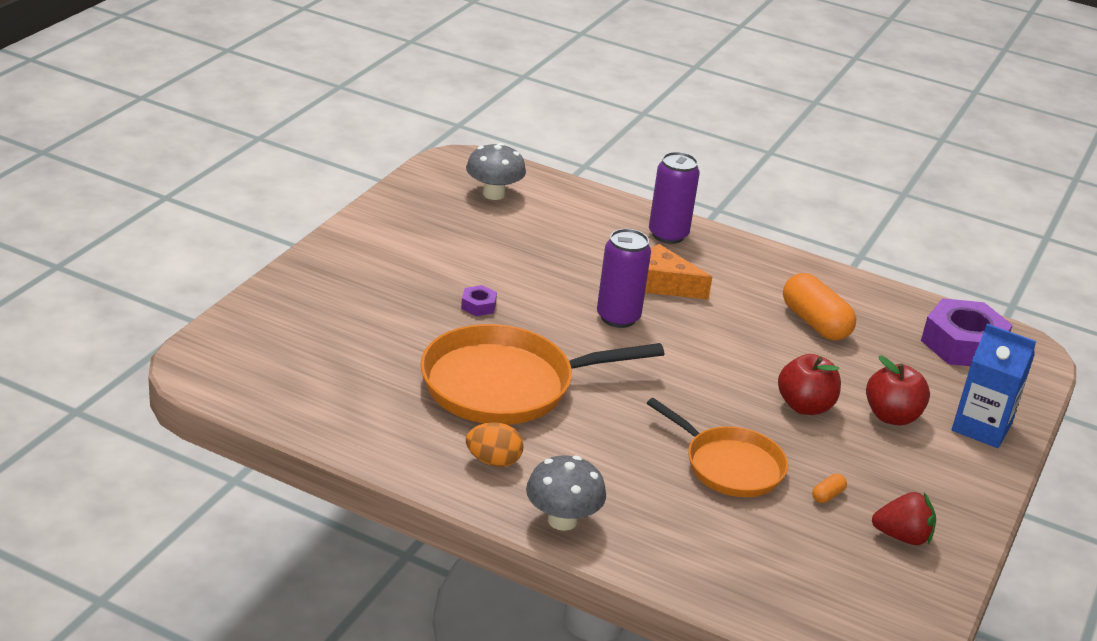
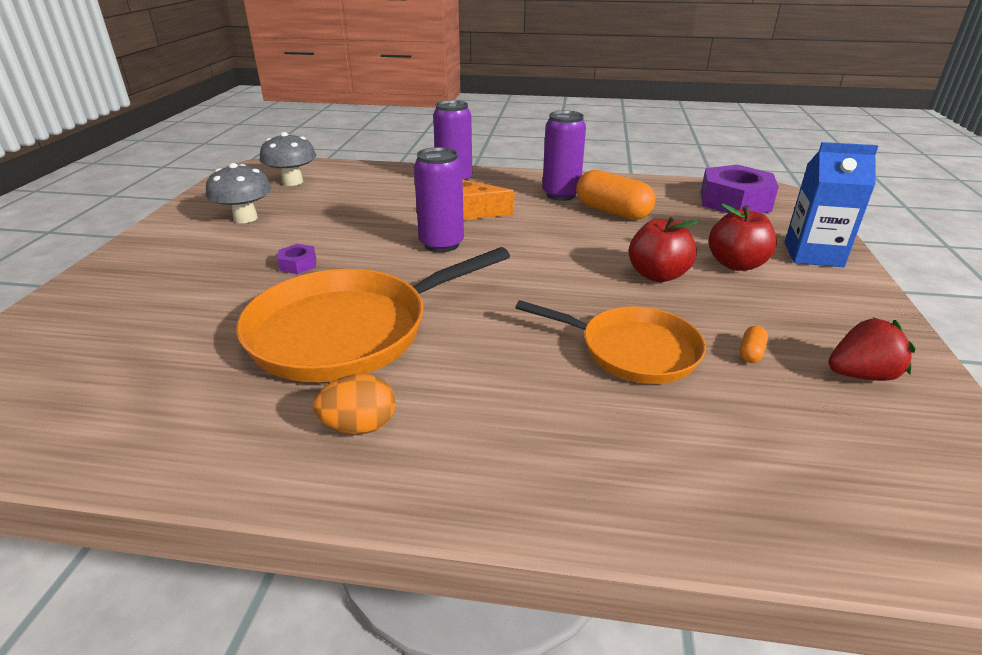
camera: 15 degrees left, 0 degrees up
grey mushroom [526,456,606,531] -> grey mushroom moved to [206,163,272,223]
none -> purple can [542,111,586,201]

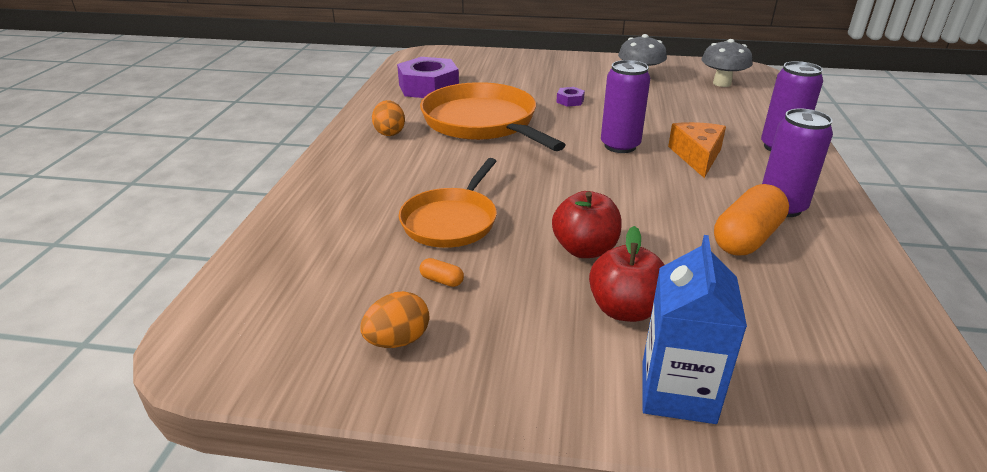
camera: 90 degrees right, 0 degrees up
purple nut [701,165,779,213] -> purple nut moved to [397,57,459,98]
red strawberry [828,317,915,381] -> orange egg [360,291,429,348]

